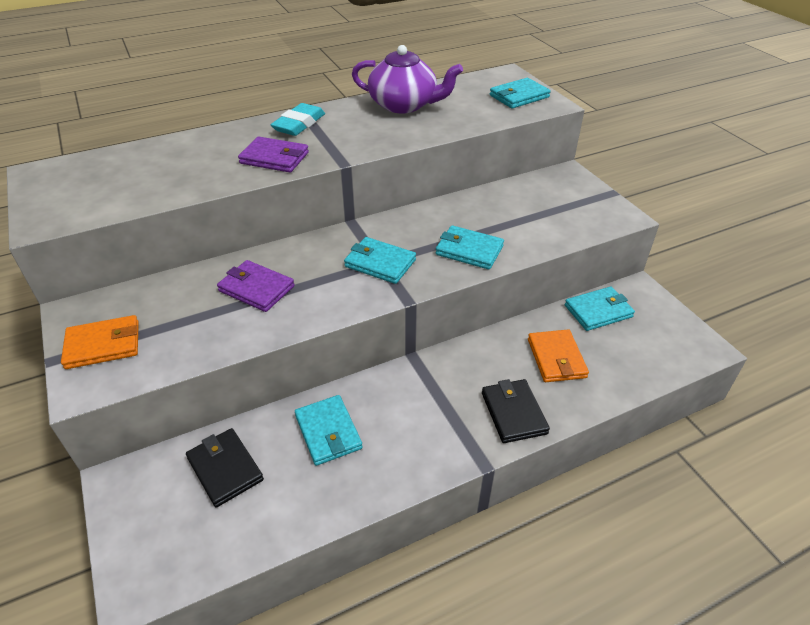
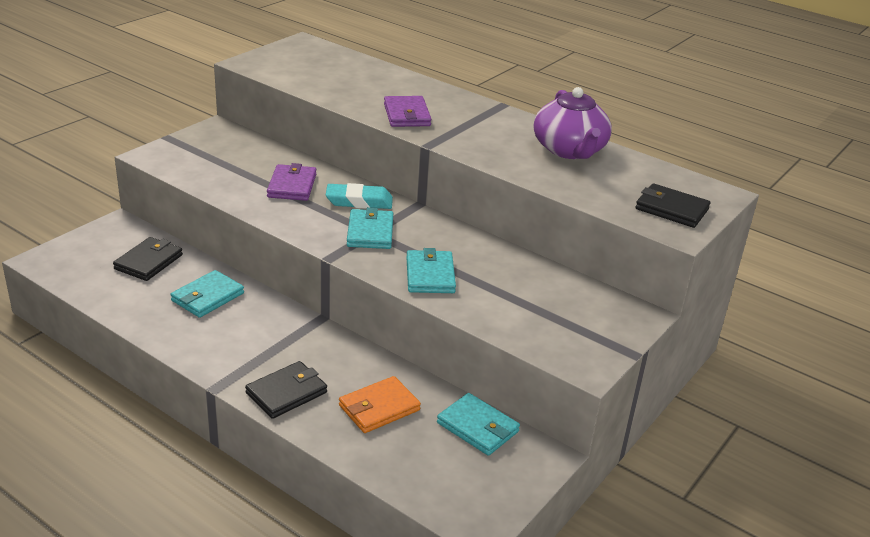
camera: 60 degrees right, 10 degrees down
orange wallet [61,315,139,369] -> none
turquoise eraser [271,103,325,136] -> turquoise eraser moved to [326,183,393,209]
turquoise wallet [490,78,551,108] -> black wallet [636,183,710,228]

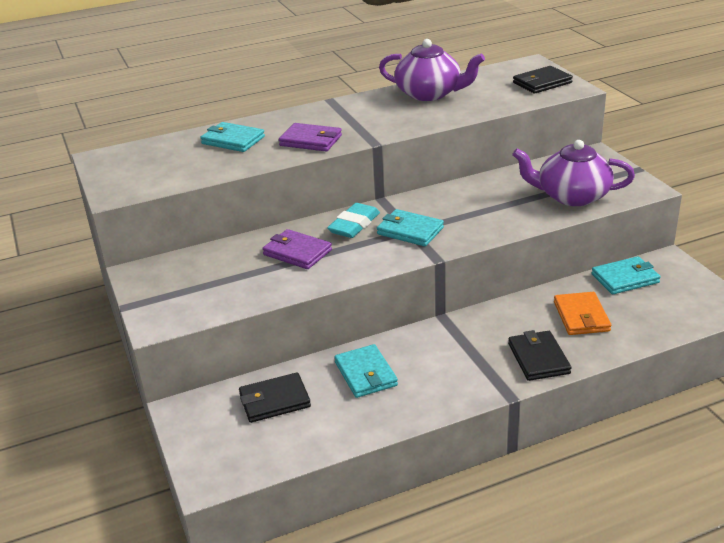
camera: 55 degrees left, 0 degrees up
black wallet [113,237,183,281] -> black wallet turned 75 degrees counterclockwise [239,372,311,423]
turquoise wallet [406,248,456,293] -> turquoise wallet moved to [200,122,265,152]
none -> purple teapot [512,140,635,206]

